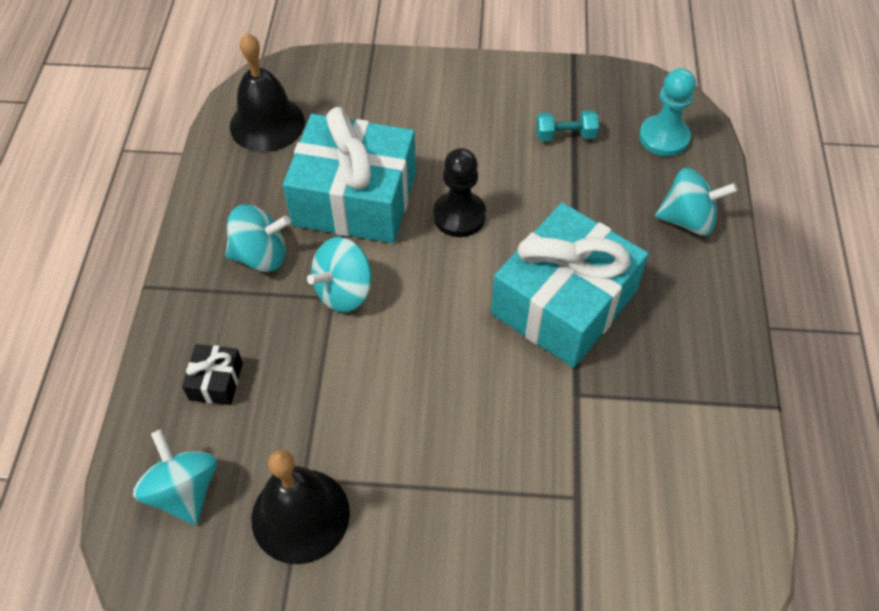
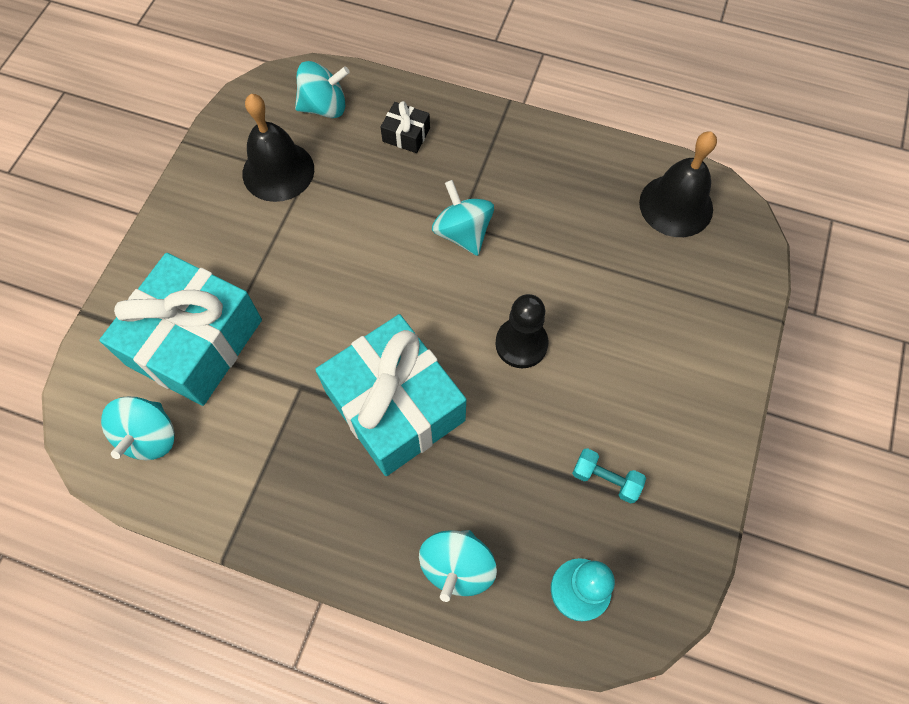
camera: 105 degrees right, 10 degrees up
turquoise spinning top [225,205,291,272] -> turquoise spinning top moved to [101,396,175,460]
turquoise gift [283,107,416,243] -> turquoise gift moved to [99,253,262,406]
turquoise dumbbell [536,110,599,141] -> turquoise dumbbell turned 75 degrees counterclockwise [572,448,646,504]

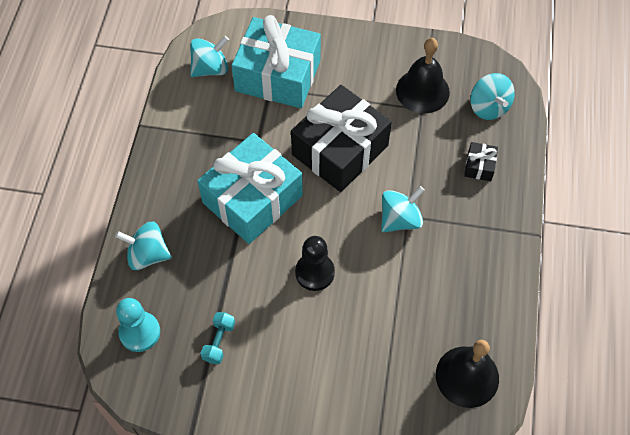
camera: 80 degrees right, 5 degrees down
turquoise spinning top [101,396,175,460] -> turquoise spinning top turned 150 degrees clockwise [190,36,229,77]
none -> black gift [291,85,392,192]

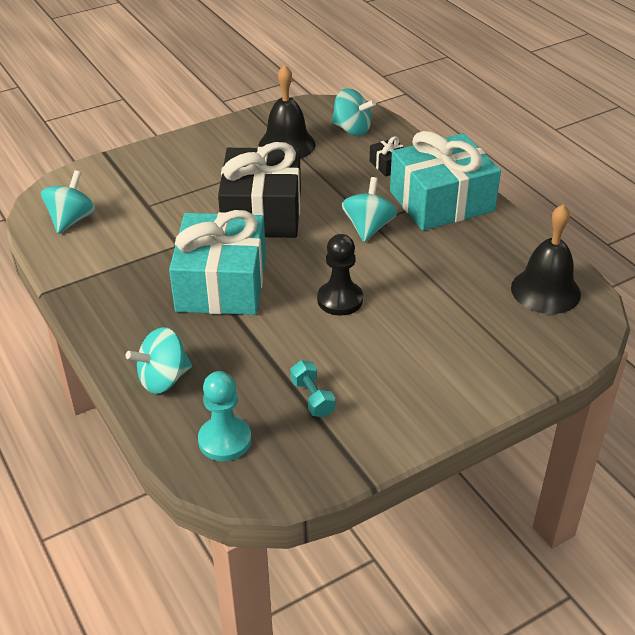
camera: 40 degrees left, 20 degrees down
turquoise gift [232,15,321,108] -> turquoise gift moved to [390,131,501,231]

